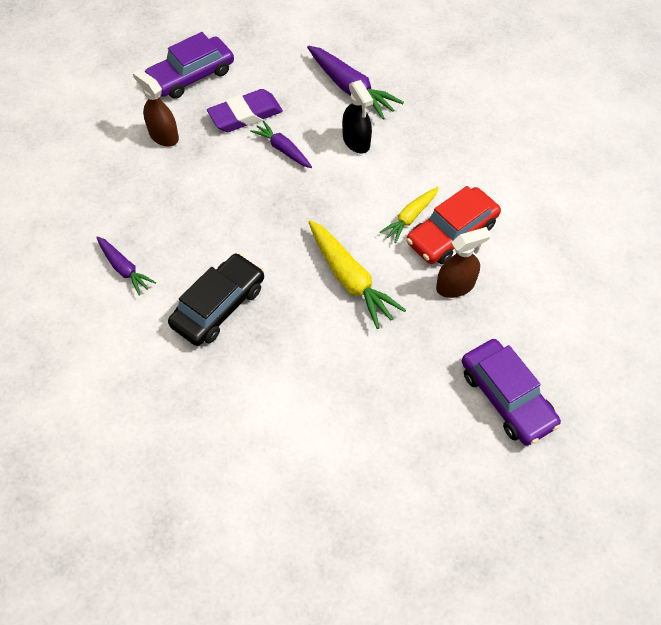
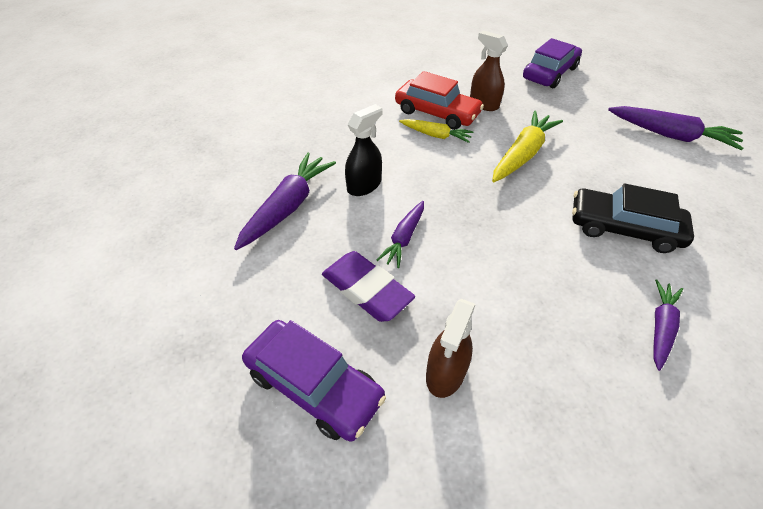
camera: 110 degrees left, 10 degrees down
none -> purple carrot [608,106,744,150]

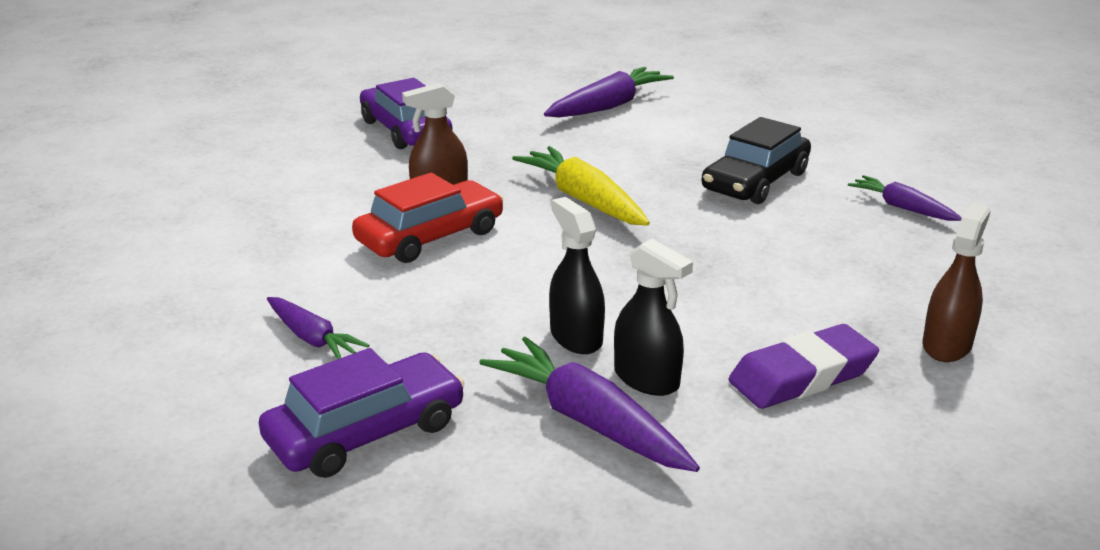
camera: 70 degrees left, 20 degrees down
purple car [242,320,386,442] -> purple car moved to [259,348,465,478]
purple carrot [377,201,424,268] -> purple carrot moved to [267,297,370,359]
yellow carrot [399,119,473,143] -> none
brown spray bottle [426,299,476,398] -> brown spray bottle turned 105 degrees counterclockwise [922,203,991,362]
none -> black spray bottle [614,239,693,396]

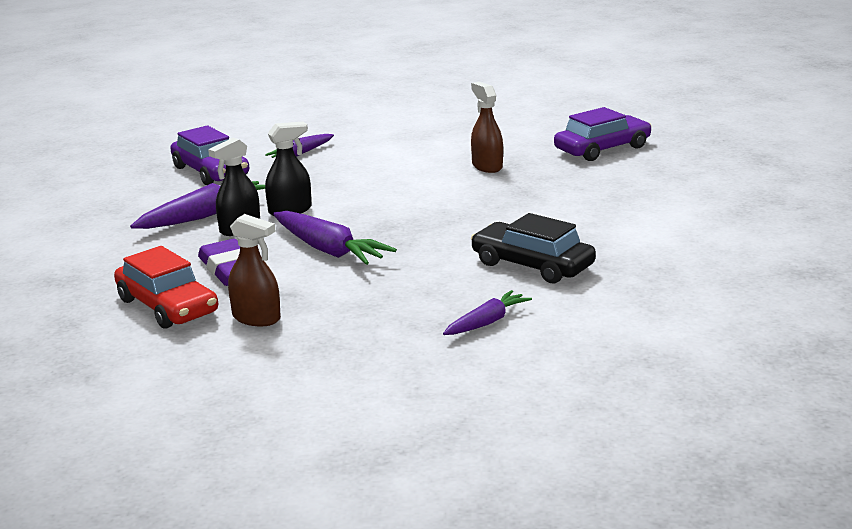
camera: 90 degrees right, 5 degrees down
red car [352,173,504,263] -> red car moved to [114,246,218,329]
yellow carrot [512,146,650,226] -> none
purple carrot [544,67,674,117] -> purple carrot moved to [273,211,397,265]

